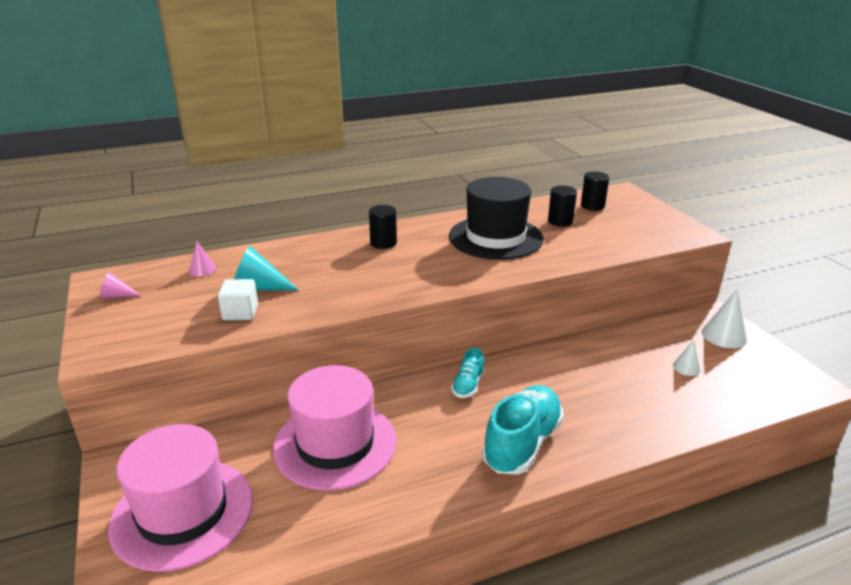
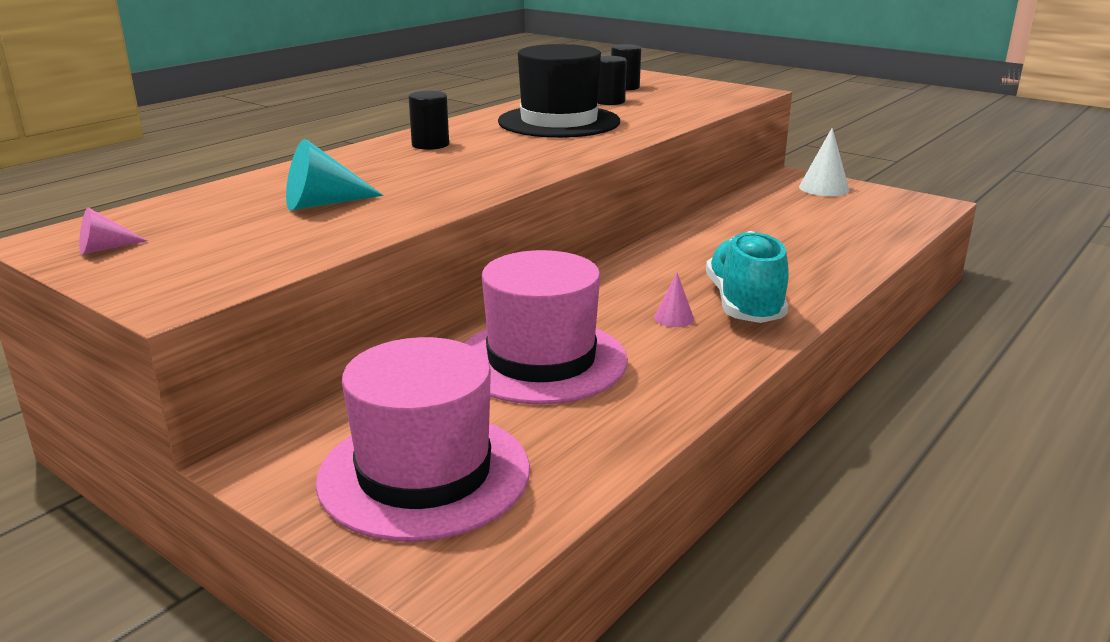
camera: 30 degrees left, 5 degrees down
pink cone [189,241,216,276] -> pink cone moved to [654,273,694,327]
white cube [218,279,258,320] -> none
turquoise shoe [451,348,485,398] -> none
white cone [673,340,701,376] -> none

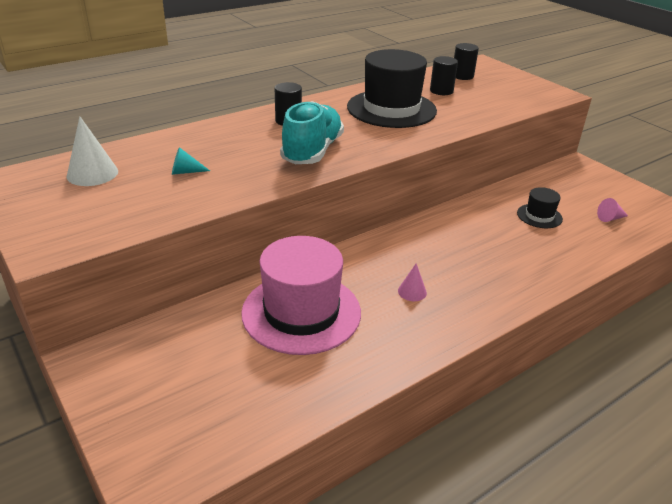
camera: 15 degrees right, 10 degrees up
pink cone [79,208,148,255] -> pink cone moved to [597,198,628,222]
turquoise cone [286,139,383,210] -> turquoise cone [172,147,210,175], size x0.58
pink hat [316,337,530,542] -> none
turquoise shoe [706,231,789,323] -> turquoise shoe moved to [280,101,344,164]
white cone [799,128,850,196] -> white cone moved to [67,116,118,186]
none -> black hat [517,187,563,228]

